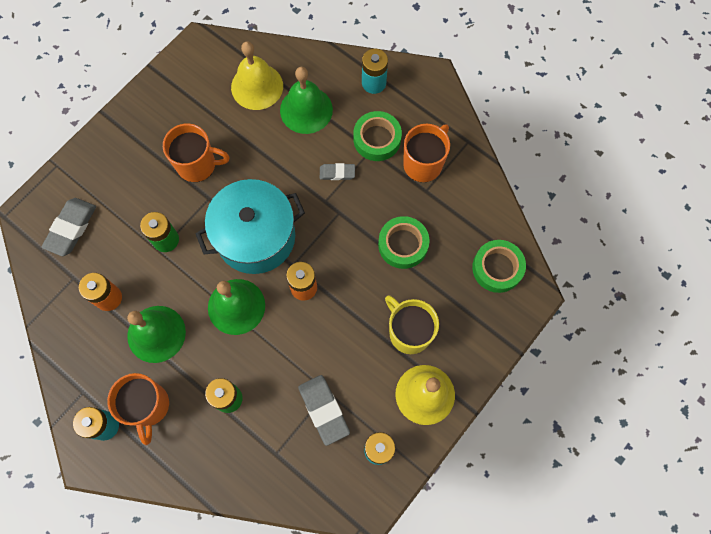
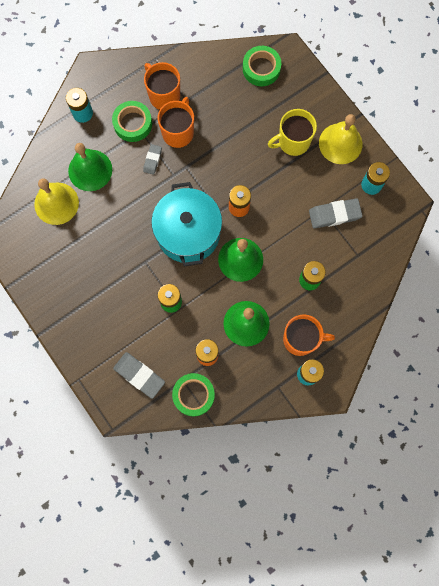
camera: 75 degrees left, 5 degrees up
orange mug [163,123,230,182] -> orange mug moved to [158,97,194,148]
green tape [378,216,429,269] -> green tape moved to [172,373,215,416]

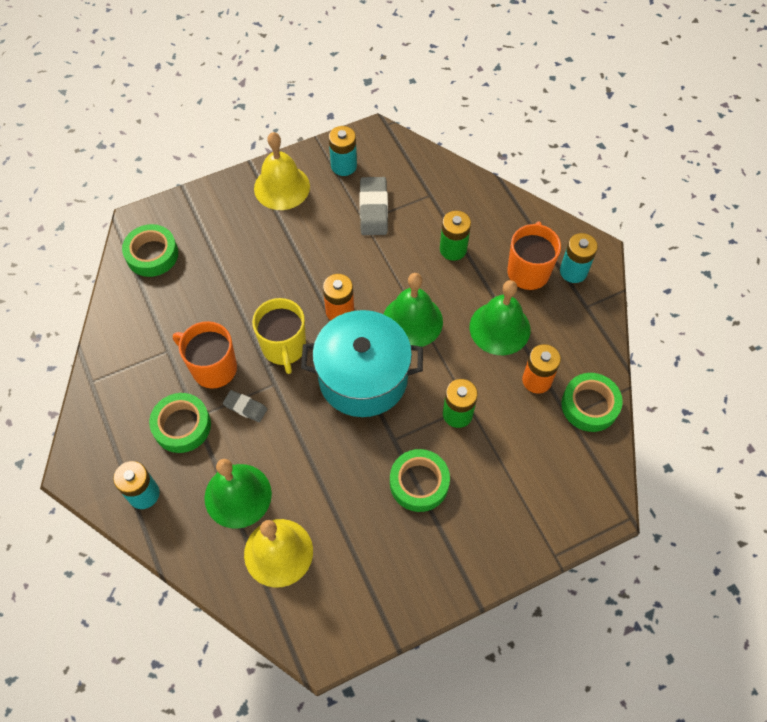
camera: 80 degrees left, 15 degrees down
grey eraser [113,352,165,399] -> none
orange mug [144,62,180,110] -> none
yellow mug [268,109,317,156] -> yellow mug moved to [252,298,306,374]
none -> green tape [390,449,450,512]

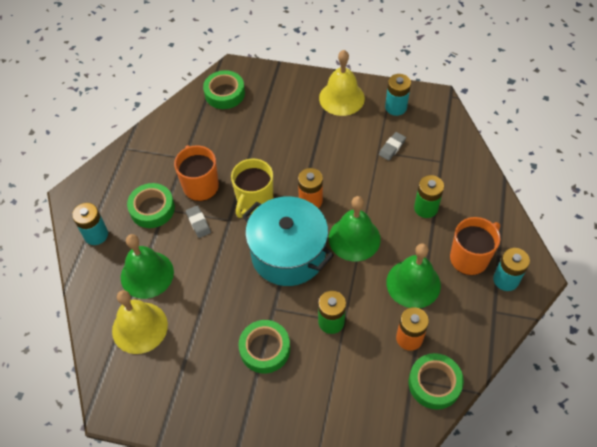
camera: 40 degrees right, 5 degrees down
grey eraser [359,177,388,235] -> grey eraser [379,132,406,161], size x0.59

